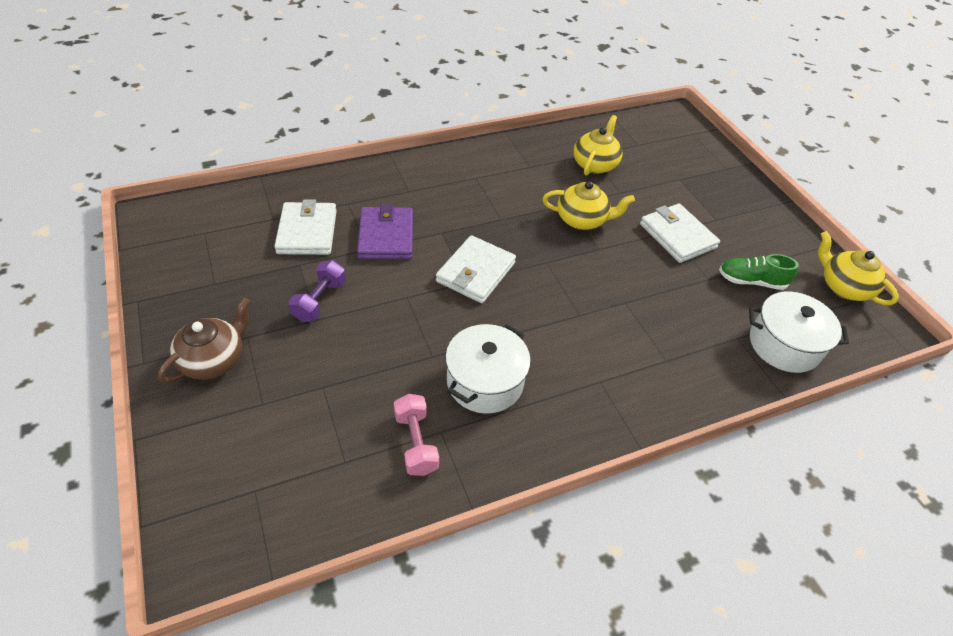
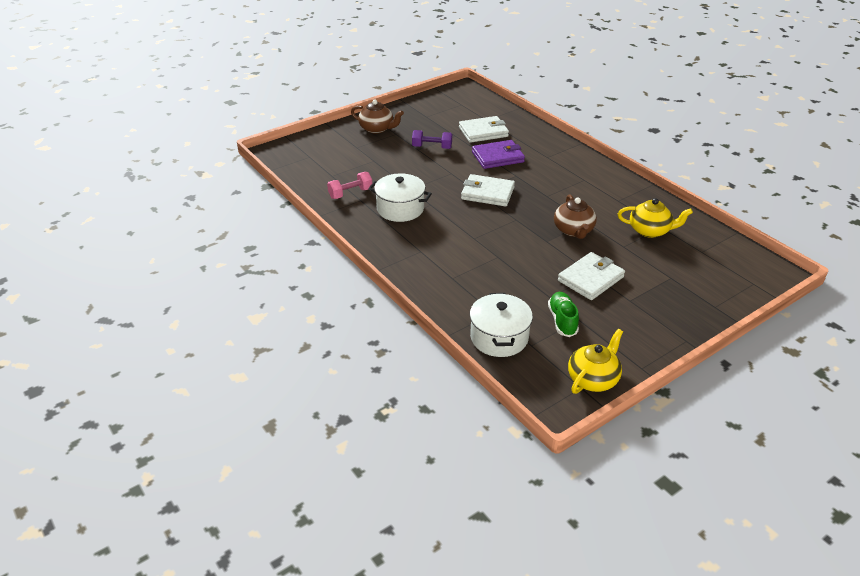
camera: 80 degrees right, 10 degrees down
yellow teapot [543,181,635,230] -> brown teapot [554,195,597,239]

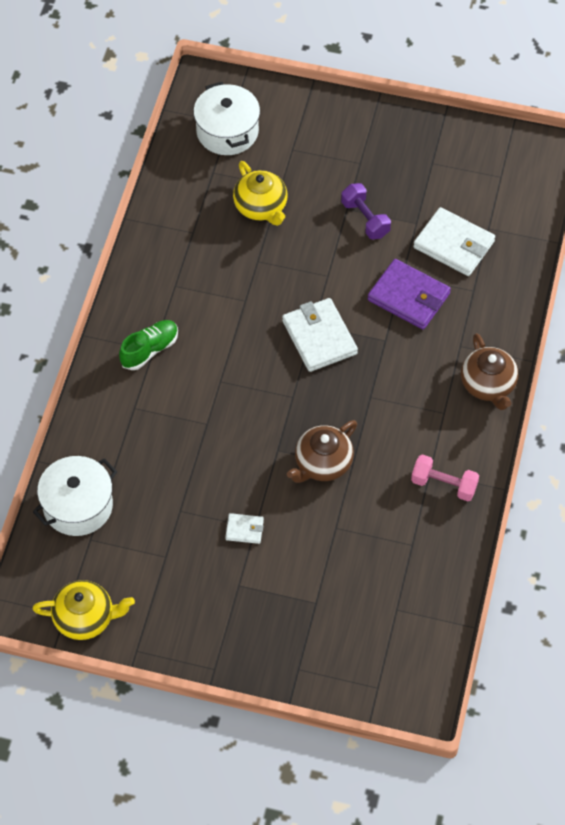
camera: 50 degrees right, 20 degrees up
pink dumbbell [327,172,372,199] -> pink dumbbell moved to [411,454,479,501]
brown teapot [351,100,404,134] -> brown teapot moved to [461,333,518,410]
white pot [369,173,432,222] -> white pot moved to [193,82,260,155]
green shoe [548,292,579,337] -> green shoe moved to [119,320,178,370]
white wallet [558,252,625,300] -> white wallet [225,513,264,544], size x0.49
yellow teapot [618,198,693,238] -> yellow teapot moved to [233,161,288,226]

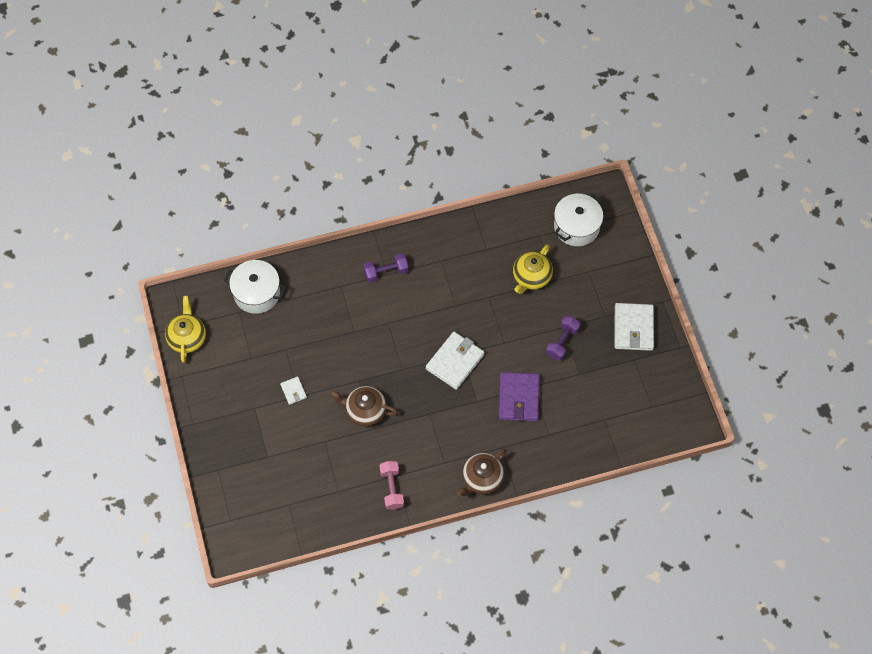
camera: 60 degrees right, 5 degrees up
yellow teapot [32,580,135,640] -> yellow teapot turned 150 degrees counterclockwise [165,296,206,363]
green shoe [119,320,178,370] -> purple dumbbell [363,253,409,283]
white wallet [413,207,495,276] -> white wallet moved to [614,303,654,351]

